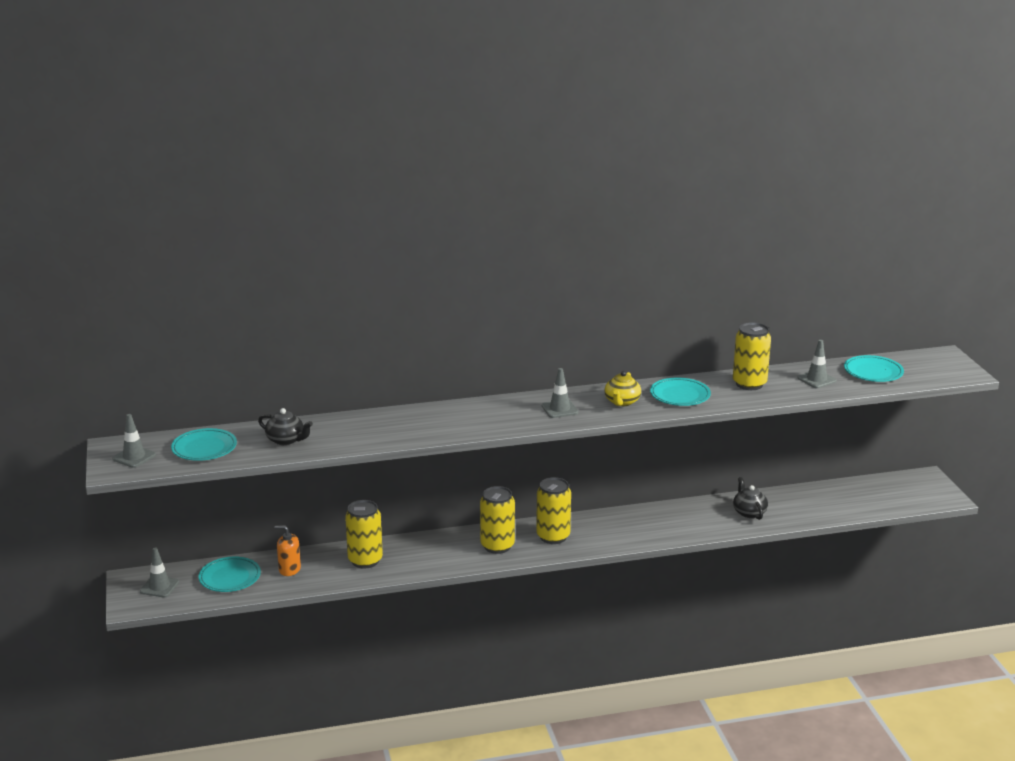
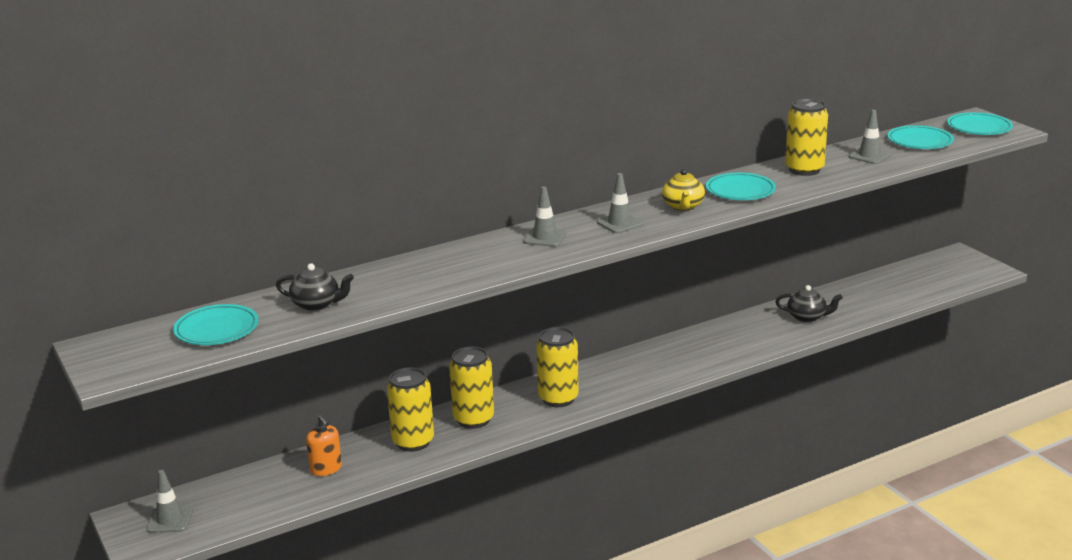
camera: 15 degrees left, 0 degrees up
grey traffic cone [112,414,156,468] -> grey traffic cone moved to [523,187,567,247]
turquoise plate [198,557,261,592] -> turquoise plate moved to [947,112,1013,135]
orange soap dispenser [274,525,301,576] -> orange soap dispenser turned 120 degrees counterclockwise [306,415,342,476]
yellow can [536,477,571,544] -> yellow can moved to [449,347,494,429]
black teapot [733,477,768,520] -> black teapot turned 135 degrees clockwise [775,285,843,322]

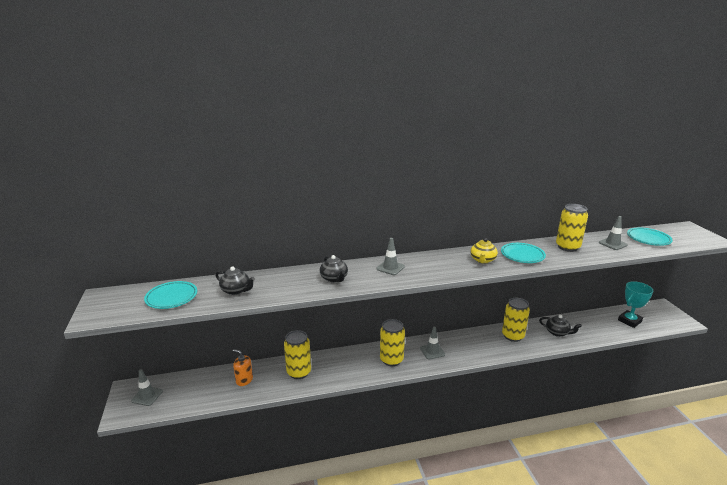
camera: 15 degrees right, 0 degrees up
orange soap dispenser [306,415,342,476] -> orange soap dispenser turned 135 degrees clockwise [233,349,253,386]
yellow can [449,347,494,429] -> yellow can moved to [502,298,530,342]
grey traffic cone [597,173,643,233] -> grey traffic cone moved to [420,327,445,359]
turquoise plate [947,112,1013,135] -> none
none -> black teapot [320,255,348,282]
none -> turquoise trophy [618,281,653,328]

